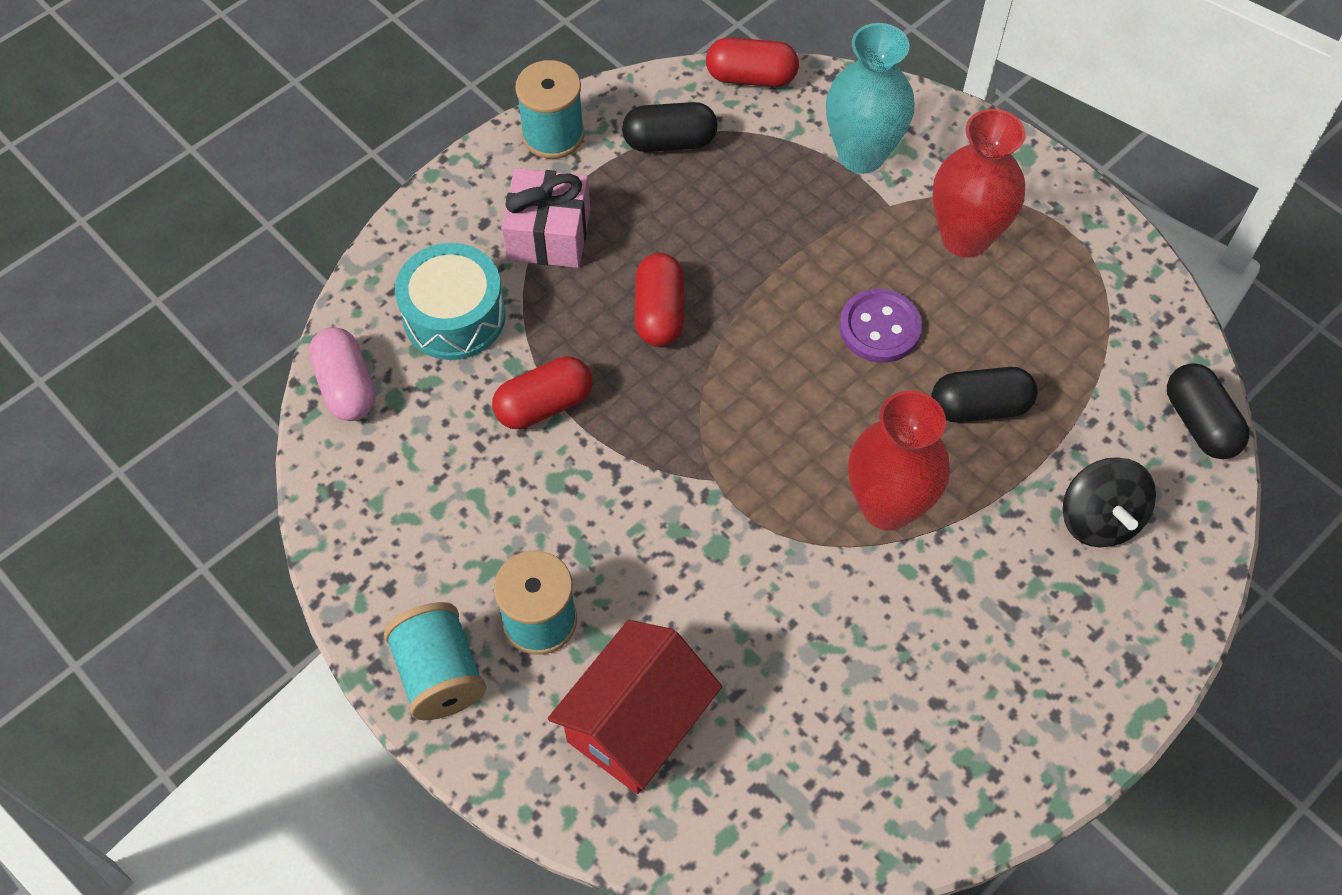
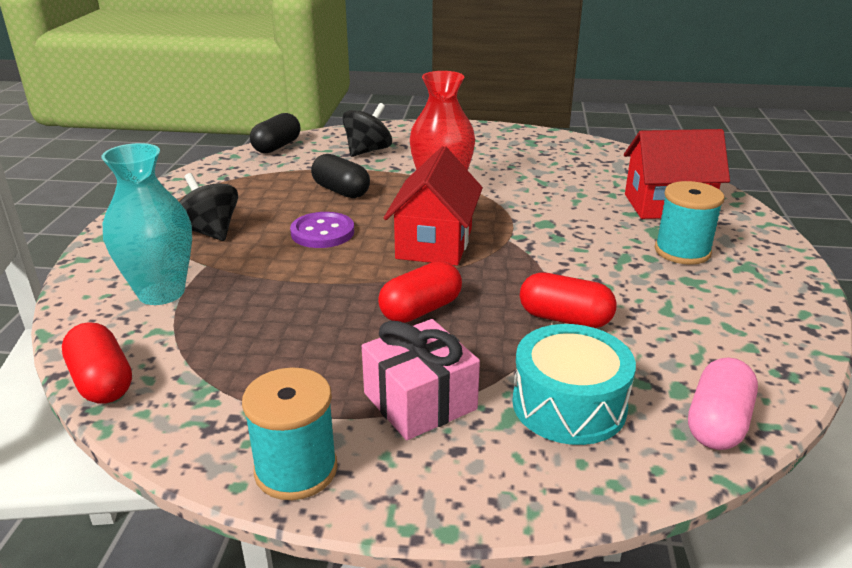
camera: 130 degrees left, 30 degrees down
turquoise spool [384,602,486,720] -> none
black capsule [622,102,718,152] -> none
red vase [933,109,1026,257] -> black spinning top [179,173,238,241]
none -> red house [384,146,483,266]

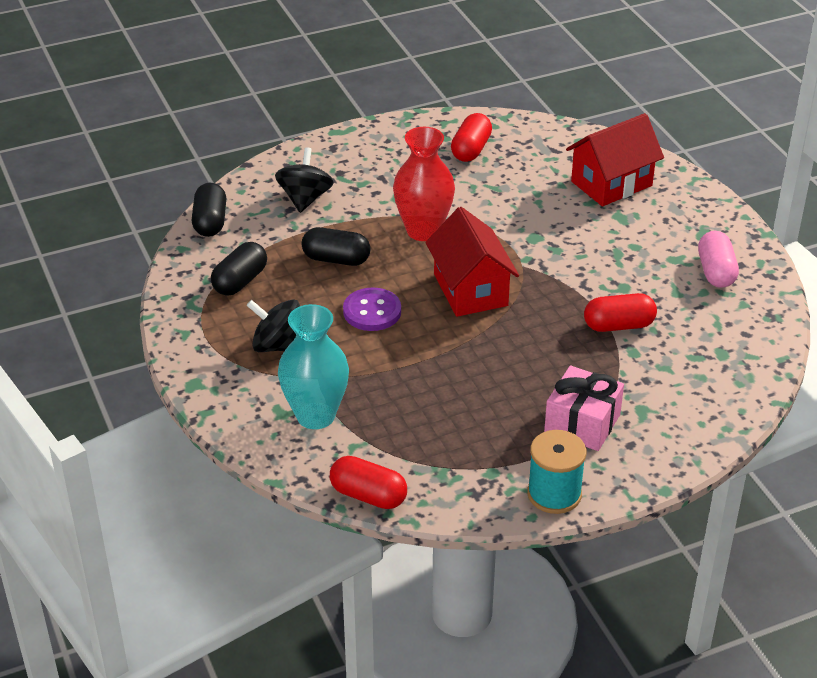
camera: 30 degrees left, 10 degrees up
red capsule [378,261,462,323] -> red capsule moved to [451,113,492,162]
turquoise drum [512,324,636,445] -> none
turquoise spool [655,181,725,265] -> none
pink capsule [688,357,758,450] -> pink capsule moved to [698,231,739,288]
none -> black capsule [211,242,267,296]

